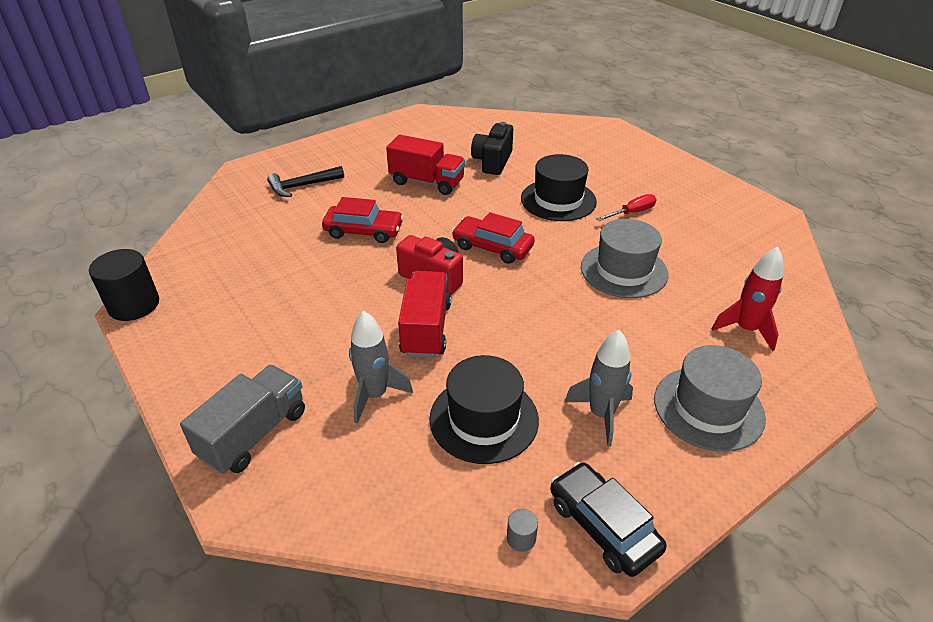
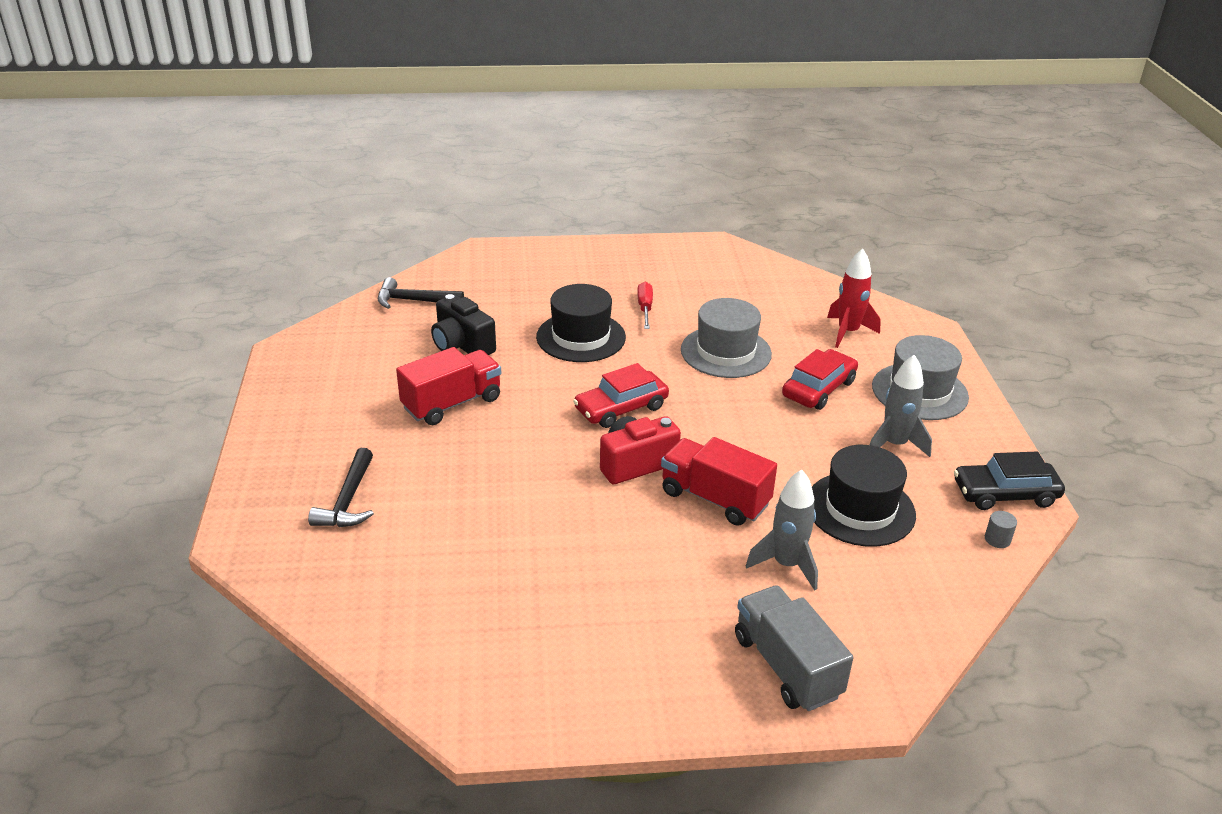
camera: 60 degrees left, 5 degrees down
black cylinder [89,249,159,321] -> none
red car [322,197,404,243] -> red car moved to [782,349,858,410]
none -> black hammer [378,277,464,309]

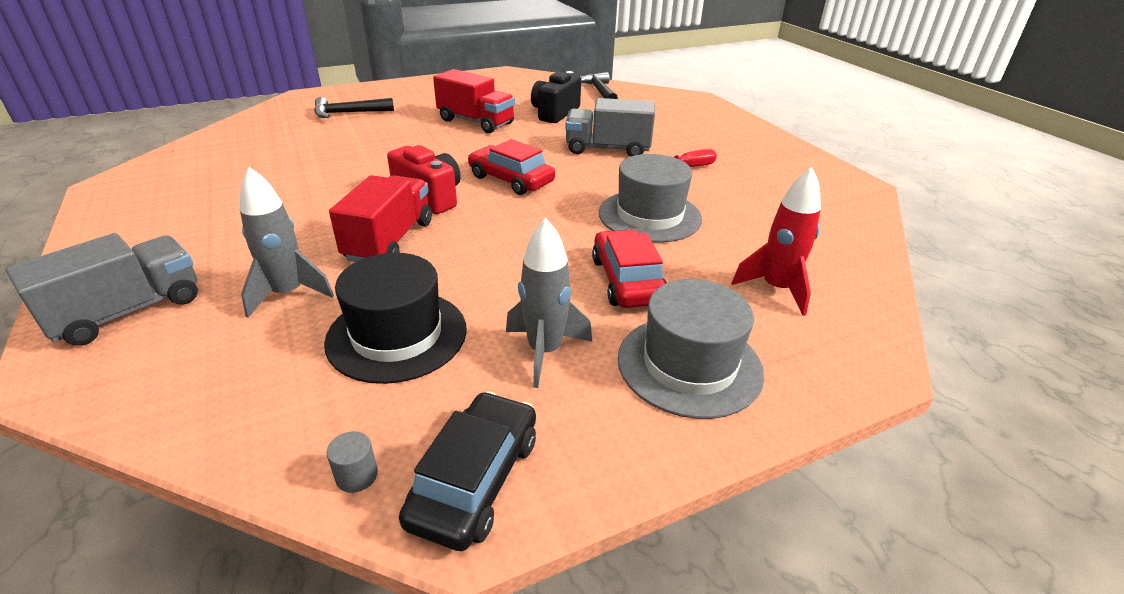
camera: 70 degrees right, 0 degrees up
black hat [536,284,626,362] -> grey truck [565,98,655,157]
red car [782,349,858,410] -> red car turned 120 degrees counterclockwise [592,229,667,308]
black car [954,452,1065,510] -> black car turned 45 degrees clockwise [399,391,536,551]

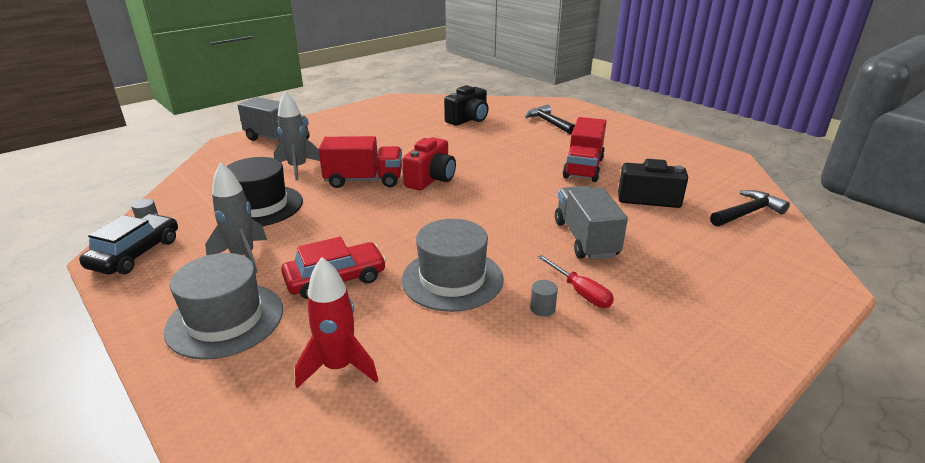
camera: 75 degrees right, 5 degrees down
black car [399,391,536,551] -> black car turned 75 degrees counterclockwise [79,214,178,274]
red car [468,139,555,195] -> none
none -> black camera [444,85,488,126]
none -> grey cylinder [530,280,558,317]

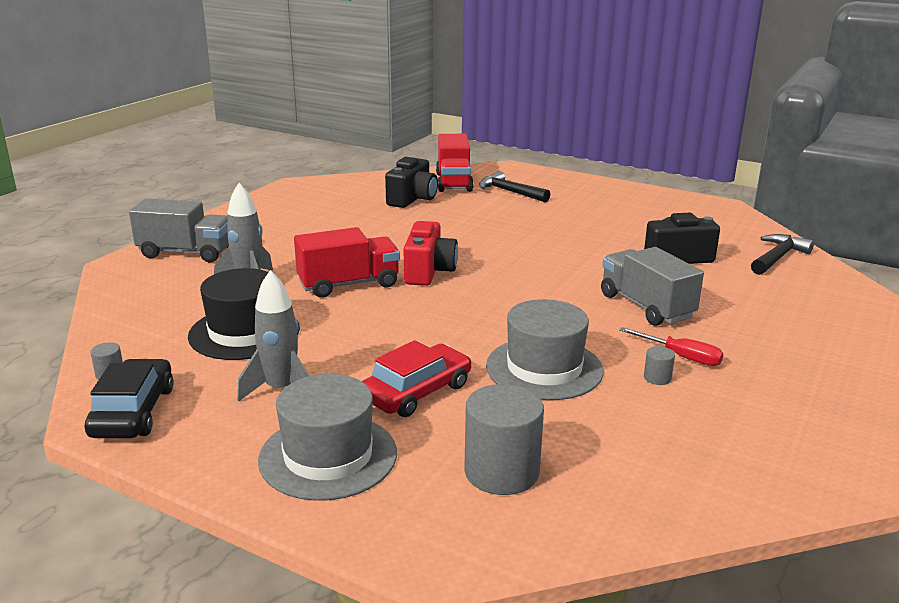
camera: 20 degrees left, 5 degrees down
red rocket [295,257,378,388] -> grey cylinder [464,384,544,495]
red truck [563,117,607,182] -> red truck moved to [436,134,474,192]

